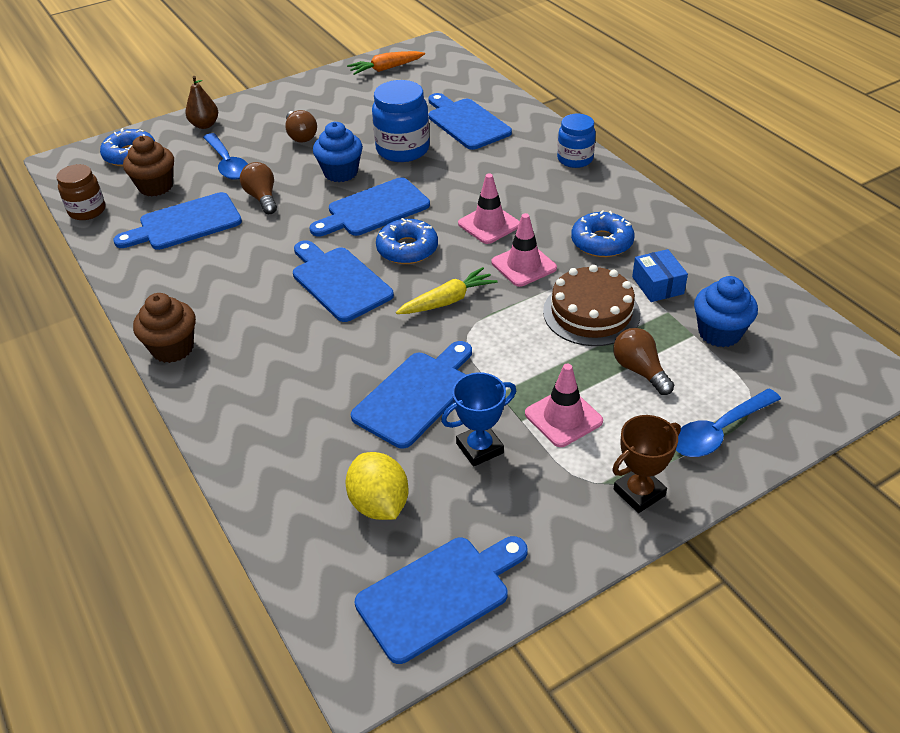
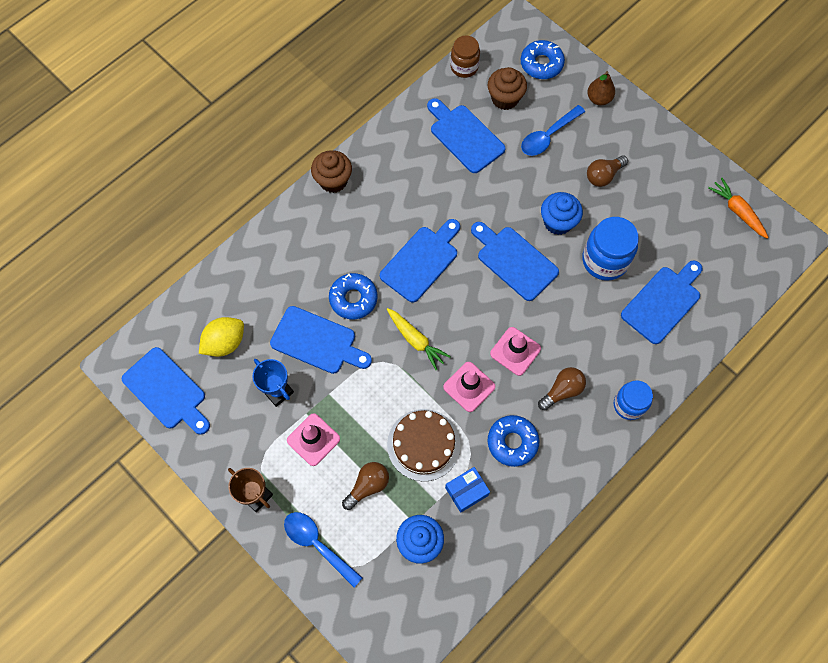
camera: 75 degrees right, 25 degrees up
brown light bulb [240,162,277,214] -> brown light bulb moved to [538,367,586,410]
blue donut [376,218,438,264] -> blue donut moved to [329,273,377,319]

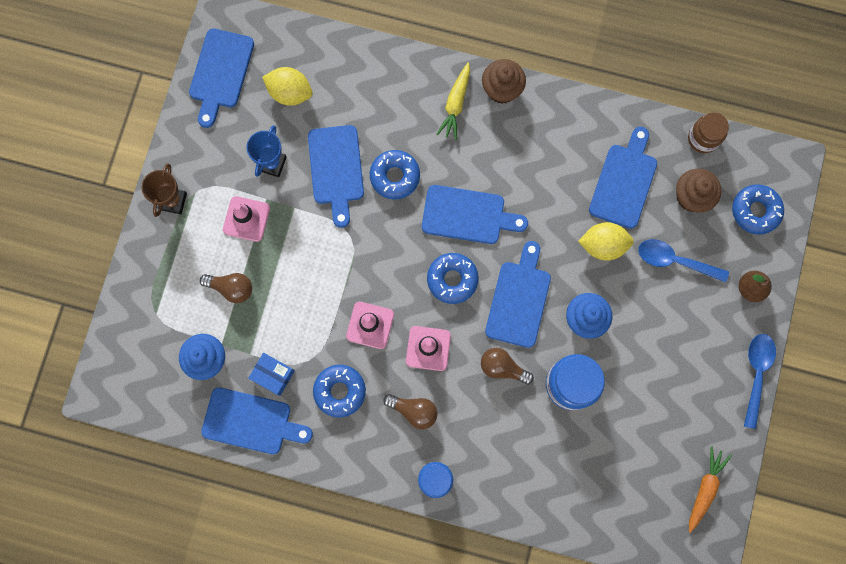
camera: 60 degrees right, 10 degrees up
blue spoon [284,512,363,587] -> blue spoon moved to [744,334,776,429]
yellow carrot [387,308,451,370] -> yellow carrot moved to [436,62,470,140]
brown cake [387,409,461,481] -> none
brown light bulb [587,155,628,187] -> brown light bulb moved to [481,348,534,385]
blue cutting board [621,260,702,344] -> blue cutting board moved to [201,387,313,454]
none -> blue donut [427,253,478,304]
none -> yellow lemon [578,222,634,261]

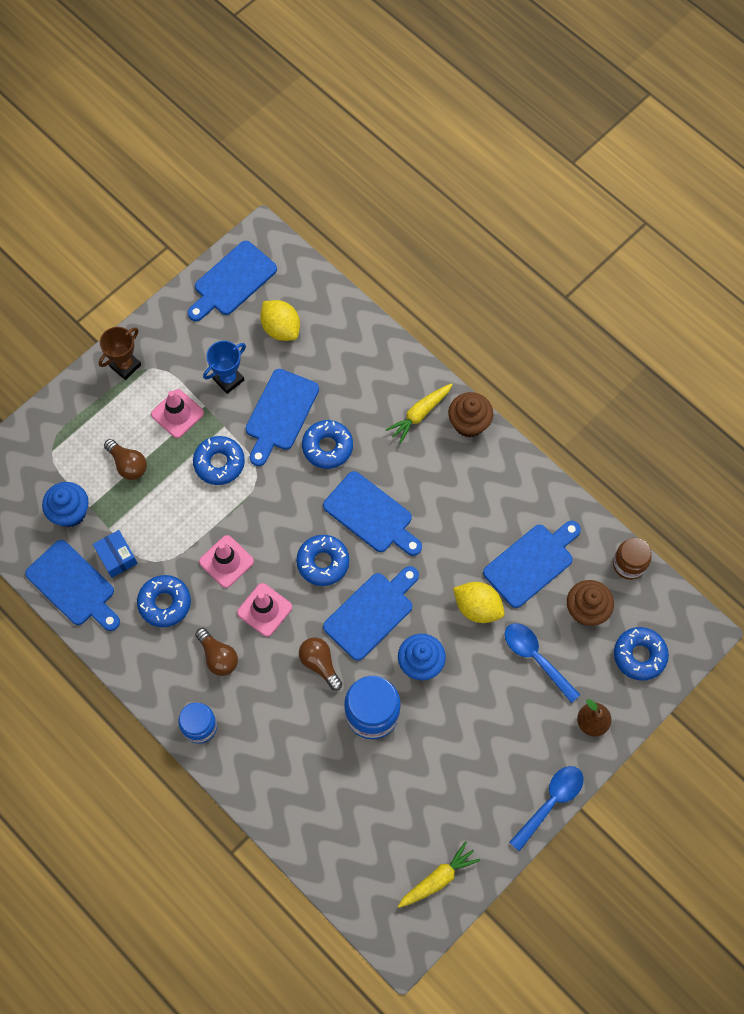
camera: 30 degrees right, 10 degrees down
orange carrot [689,446,732,533] -> yellow carrot [398,841,481,908]
none -> blue donut [193,436,245,485]

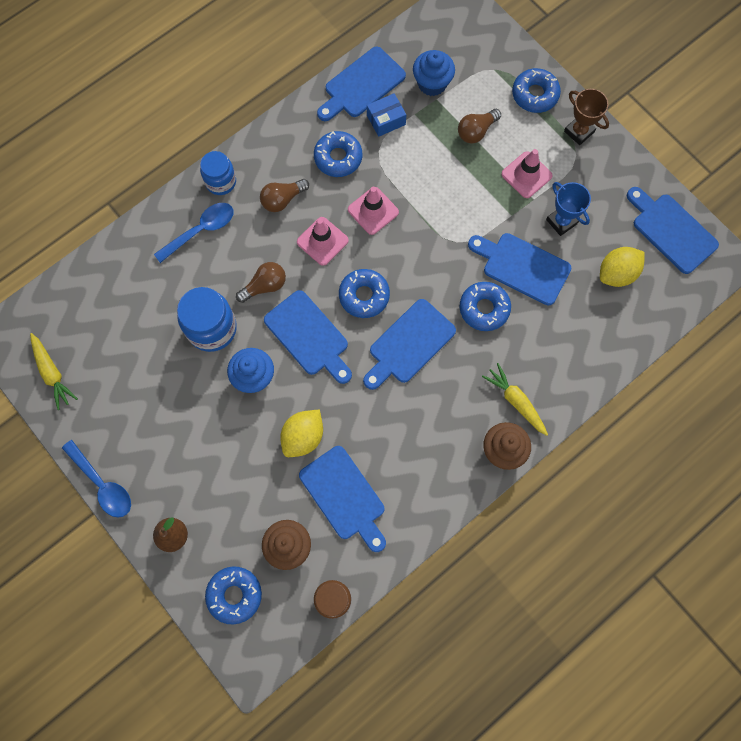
camera: 95 degrees right, 5 degrees up
blue donut [193,436,245,485] -> blue donut moved to [512,68,561,113]
blue spoon [505,623,580,703] -> blue spoon moved to [154,203,234,263]

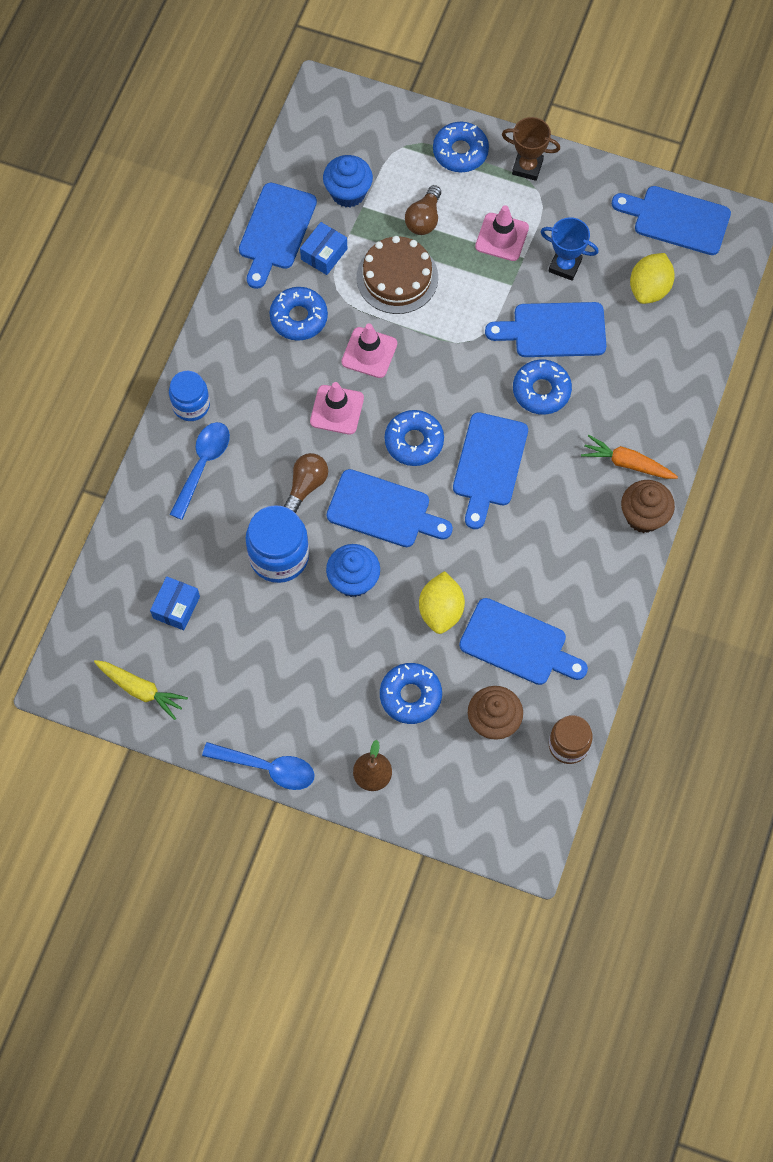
camera: 30 degrees left, 5 degrees down
blue donut [205,567,262,625] -> blue donut moved to [380,663,442,724]
brown light bulb [260,179,309,212] -> none
yellow carrot [482,363,548,436] -> orange carrot [581,435,678,479]
none -> blue box [150,576,200,630]
none -> brown cake [356,236,438,314]

